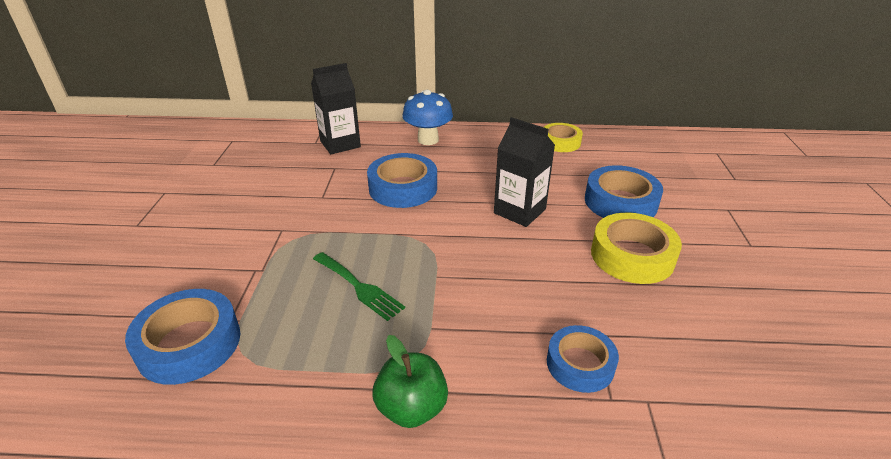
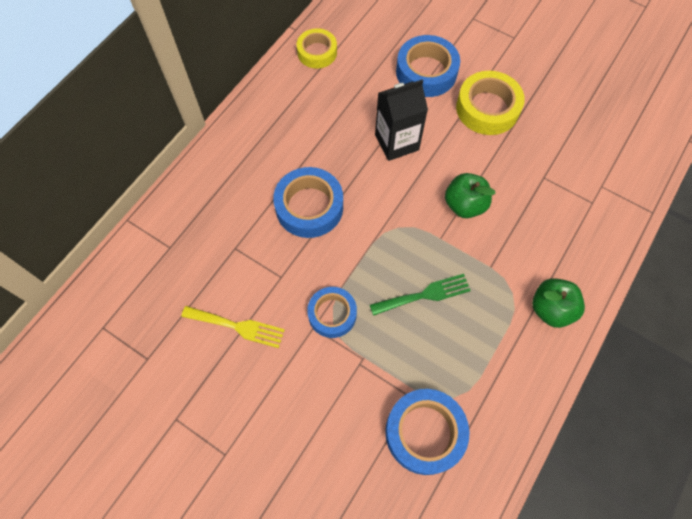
camera: 60 degrees left, 30 degrees up
black carton [311,63,361,154] -> none
blue mushroom [402,90,453,145] -> none
blue tape [547,325,619,393] -> blue tape moved to [307,287,357,338]
none -> yellow fork [181,306,285,348]
none -> green apple [445,173,496,218]

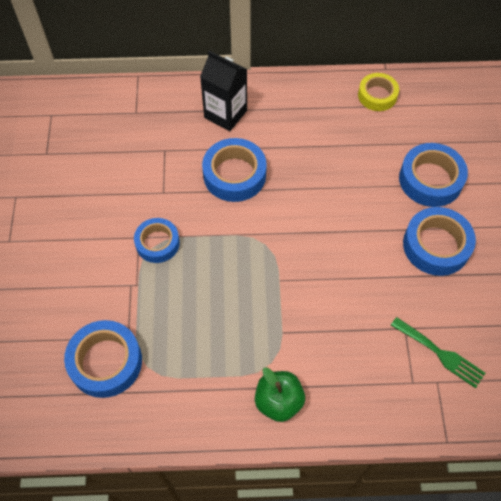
camera: 55 degrees right, 5 degrees down
yellow fork [181,306,285,348] -> none
green fork [370,274,471,316] -> green fork moved to [391,317,485,388]
black carton [375,80,428,161] -> black carton moved to [200,50,247,131]
green apple [445,173,496,218] -> none
yellow tape [456,71,525,135] -> blue tape [403,207,476,276]

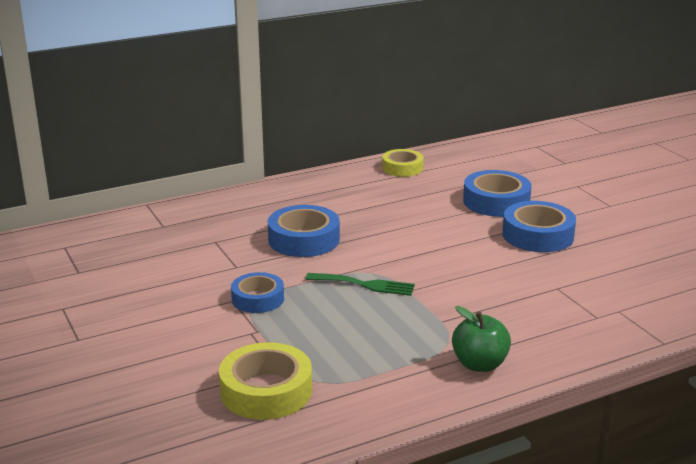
camera: 25 degrees left, 35 degrees down
blue tape [64,320,142,398] -> yellow tape [219,342,312,420]
black carton [200,50,247,131] -> none
green fork [391,317,485,388] -> green fork moved to [305,273,415,296]

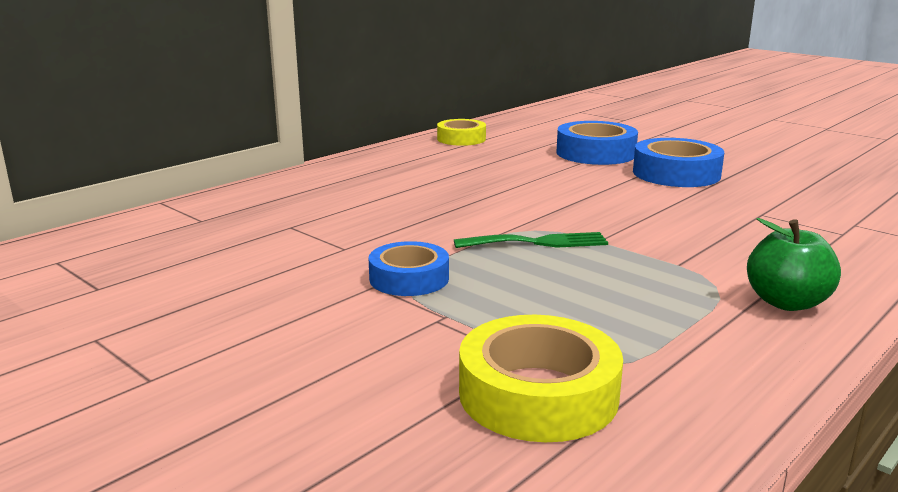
camera: 20 degrees left, 5 degrees down
blue tape [268,205,340,257] -> none

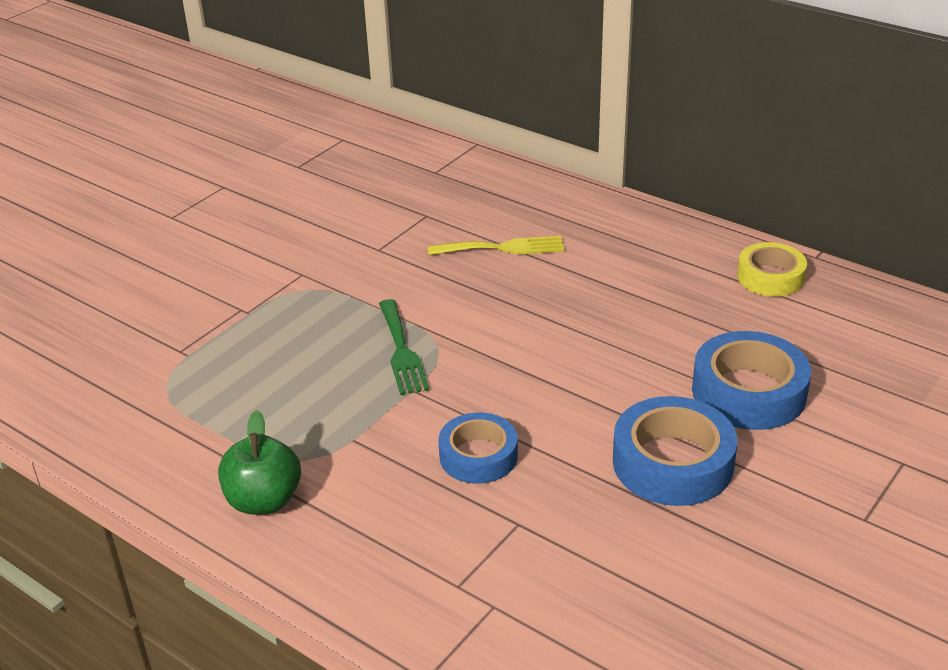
camera: 85 degrees right, 15 degrees up
blue tape [368,241,449,296] -> blue tape moved to [438,412,518,484]
yellow tape [459,315,623,442] -> none
none -> yellow fork [428,236,564,255]

